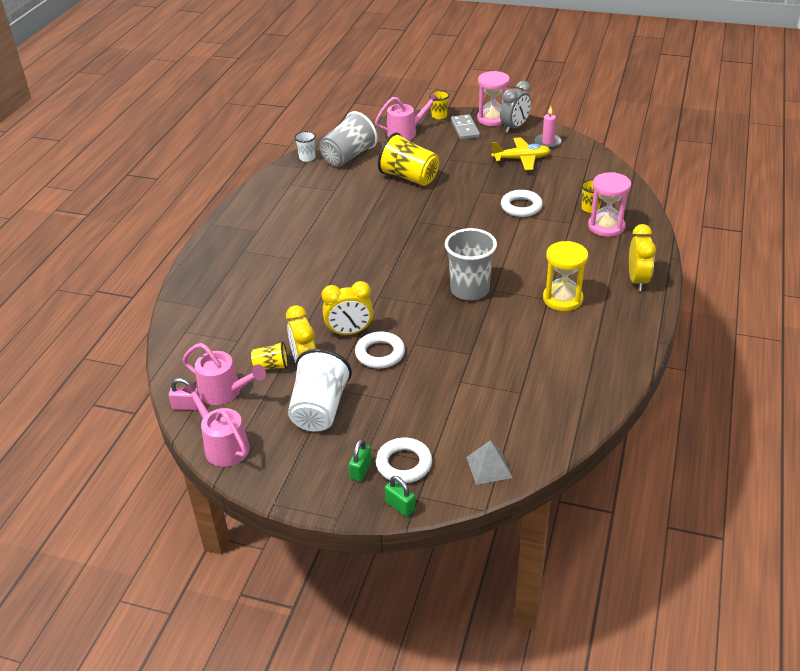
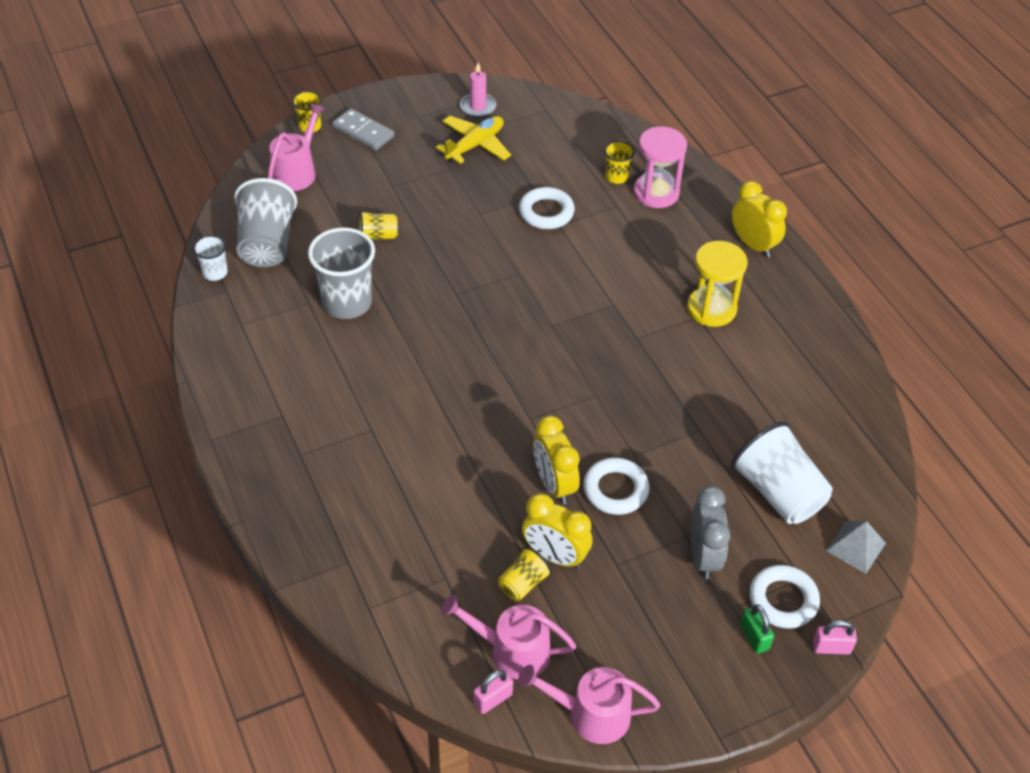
camera: 45 degrees left, 10 degrees up
pink watering can [183,343,266,405] -> pink watering can turned 150 degrees counterclockwise [441,595,576,679]
white cup [288,349,352,431] -> white cup moved to [731,422,833,524]
yellow clock [322,281,373,336] -> yellow clock turned 120 degrees clockwise [533,415,580,504]
yellow cup [378,133,439,186] -> yellow cup [359,211,398,240], size x0.51
green padlock [385,476,415,517] -> pink padlock [813,620,857,654]
grey cup [445,228,497,301] -> grey cup moved to [308,227,375,319]
pink hourglass [477,71,510,126] -> none
grey clock [500,81,531,133] -> grey clock moved to [691,486,730,579]

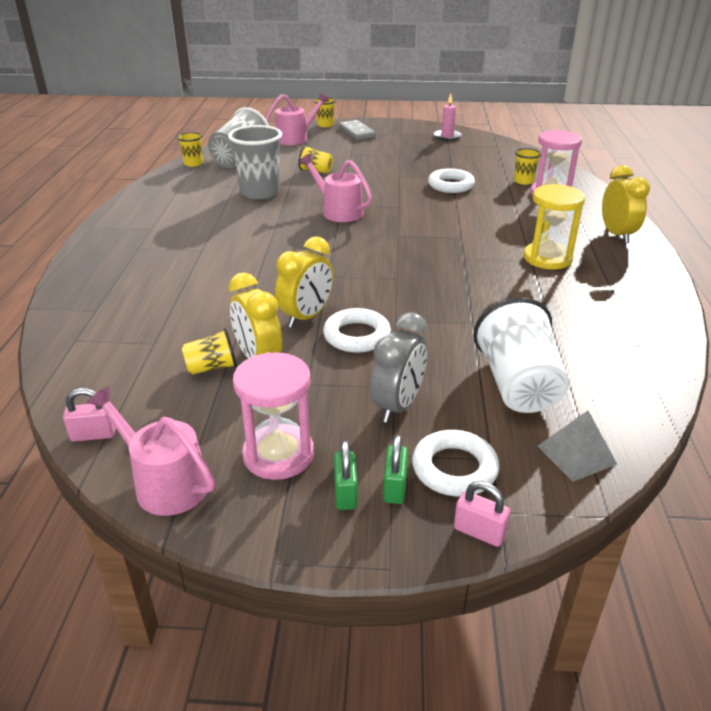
camera: 30 degrees right, 15 degrees down
white cup [193,235,228,281] -> yellow cup [177,132,203,167]
yellow plane [436,116,511,164] -> none
pink watering can [441,595,576,679] -> pink watering can moved to [299,153,372,222]
yellow clock [533,415,580,504] -> yellow clock turned 150 degrees counterclockwise [275,236,334,328]
none -> pink hourglass [233,352,314,480]
none -> green padlock [334,441,358,510]

